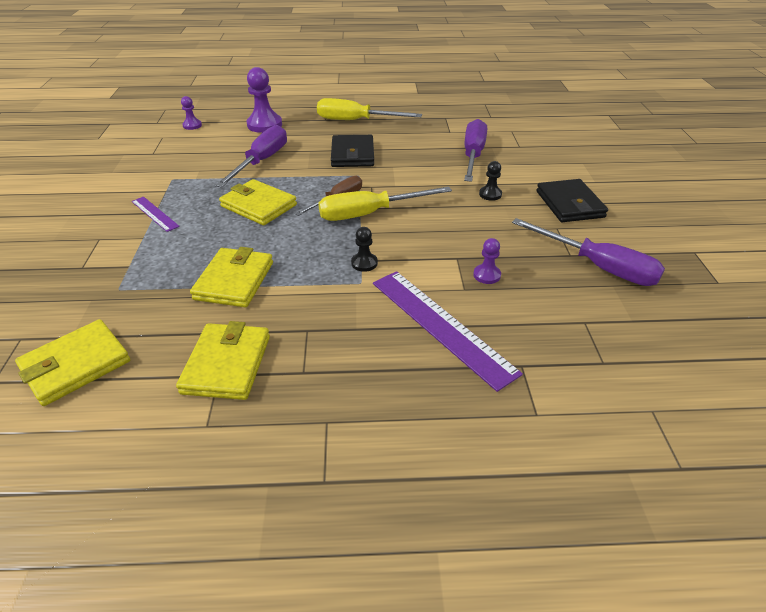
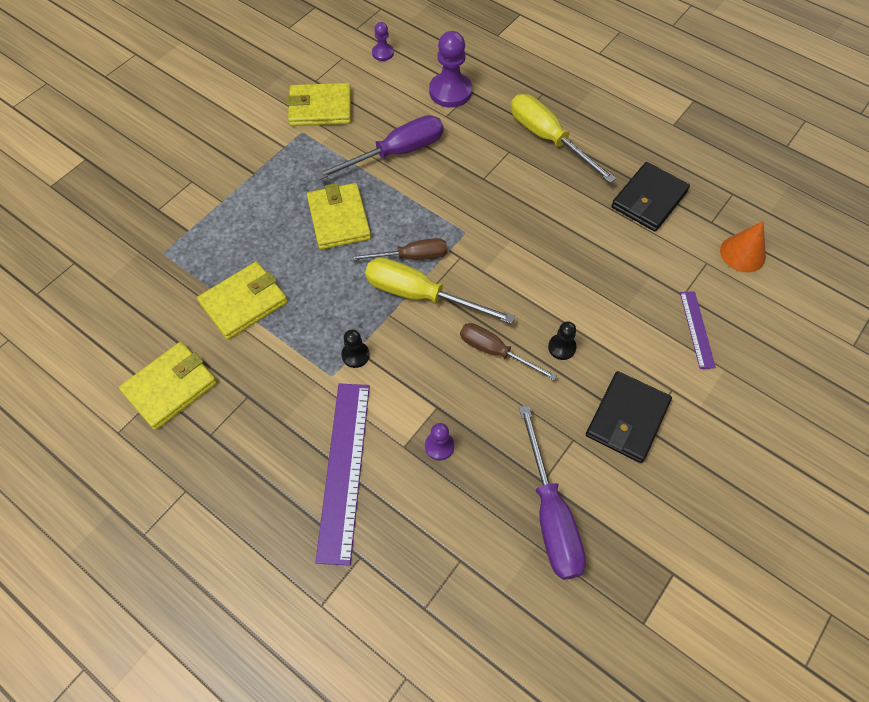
camera: 40 degrees right, 20 degrees up
yellow wallet [15,319,130,406] -> yellow wallet moved to [286,83,351,126]
purple ruler [131,197,180,232] -> purple ruler moved to [680,291,716,369]
black wallet [331,135,374,167] -> black wallet moved to [611,162,690,232]
purple screwdriver [464,119,487,182] -> none
none -> brown screwdriver [460,323,557,380]
none -> orange cone [720,221,766,272]

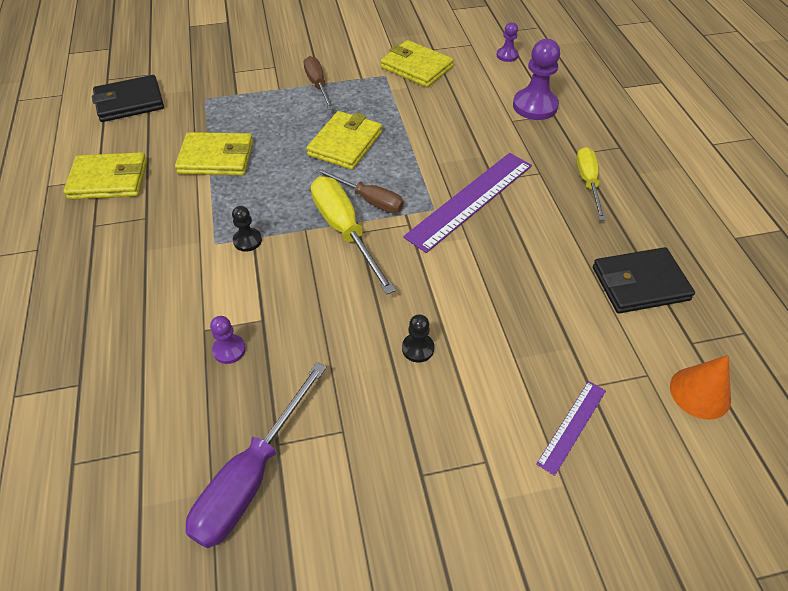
camera: 40 degrees right, 10 degrees down
purple screwdriver [314,115,444,181] -> none
purple ruler [315,383,370,566] -> purple ruler moved to [403,153,532,253]
brown screwdriver [460,323,557,380] -> brown screwdriver moved to [304,56,334,110]
yellow screwdriver [511,94,616,183] -> yellow screwdriver [576,147,606,220], size x0.65
black wallet [586,371,672,463] -> black wallet moved to [92,75,164,122]

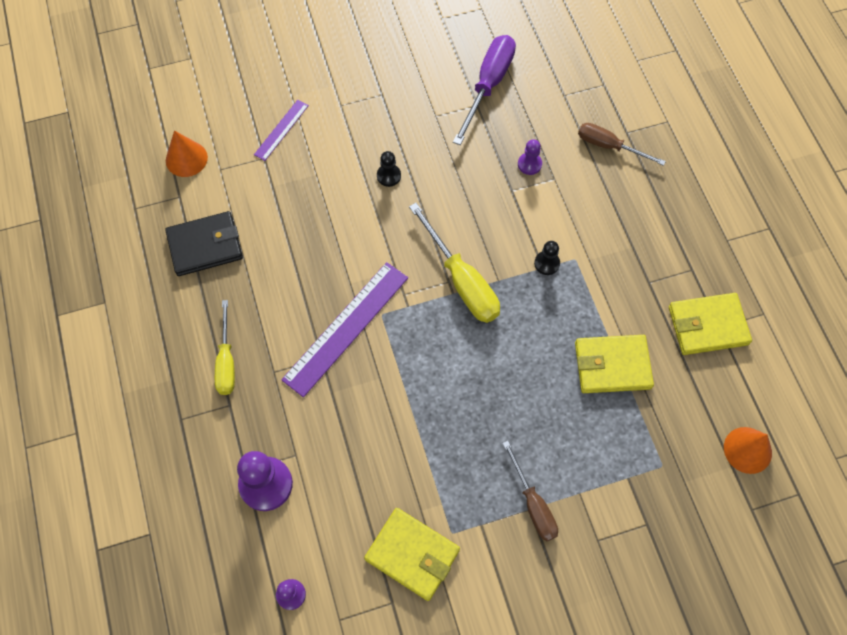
camera: 175 degrees right, 15 degrees up
black wallet [92,75,164,122] -> orange cone [724,427,772,474]
yellow wallet [306,111,382,170] -> none
brown screwdriver [315,168,404,213] -> brown screwdriver moved to [578,123,666,166]

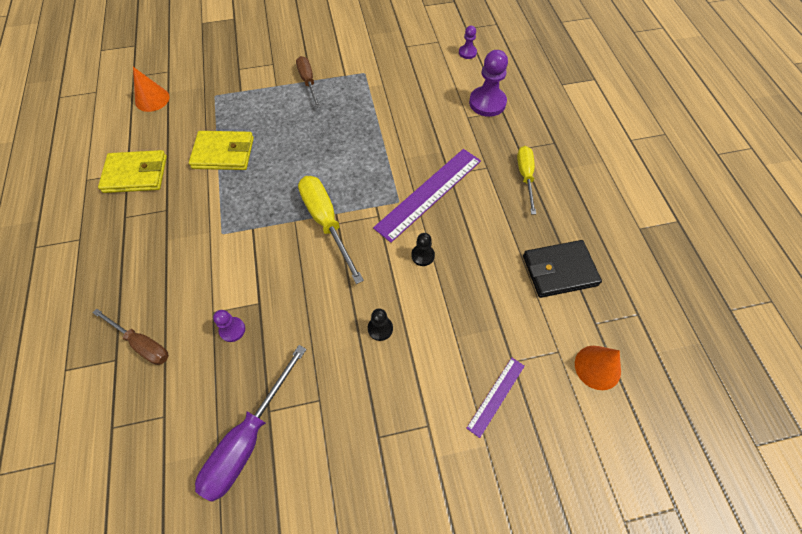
camera: 175 degrees left, 5 degrees down
yellow wallet [364,508,460,601] -> none
black pawn [534,241,560,275] -> black pawn moved to [411,233,435,266]

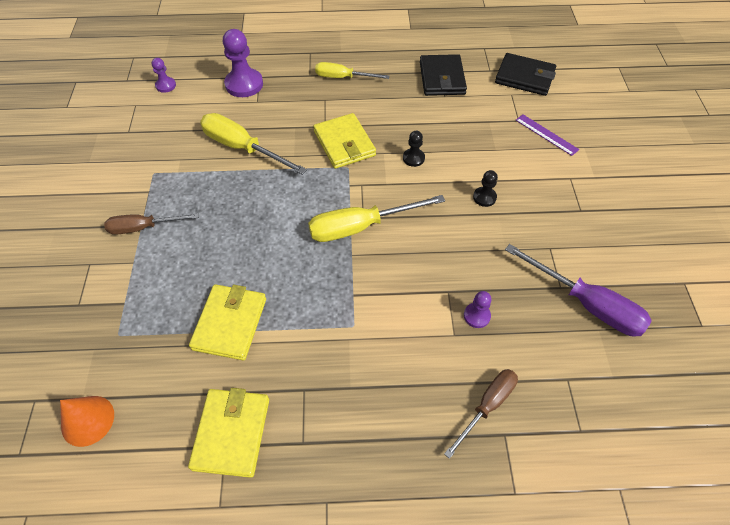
camera: 80 degrees left, 5 degrees down
purple ruler [373,149,481,243] -> yellow wallet [313,113,376,169]
orange cone [575,346,621,390] -> black wallet [495,53,556,96]
none -> yellow screwdriver [200,113,307,175]

